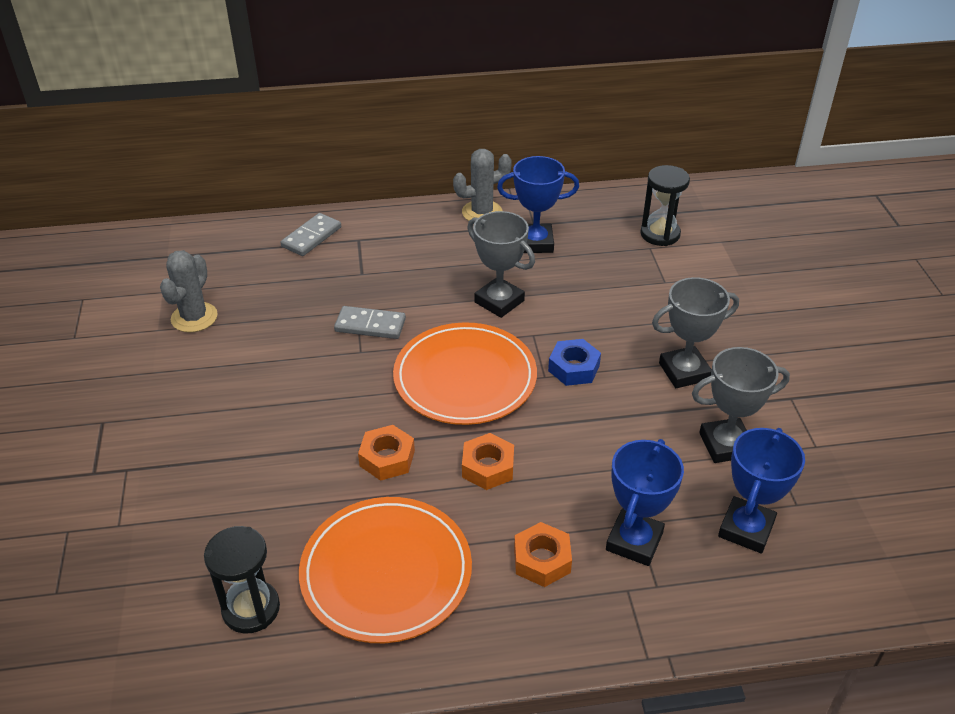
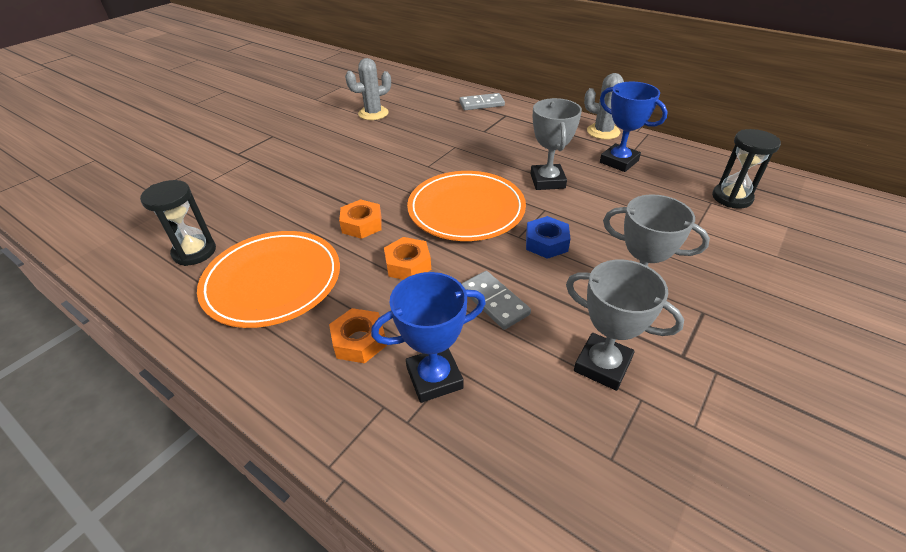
camera: 45 degrees right, 0 degrees up
grey domino [334,306,406,339] -> grey domino moved to [461,271,531,330]
blue trophy [718,428,805,553] -> none

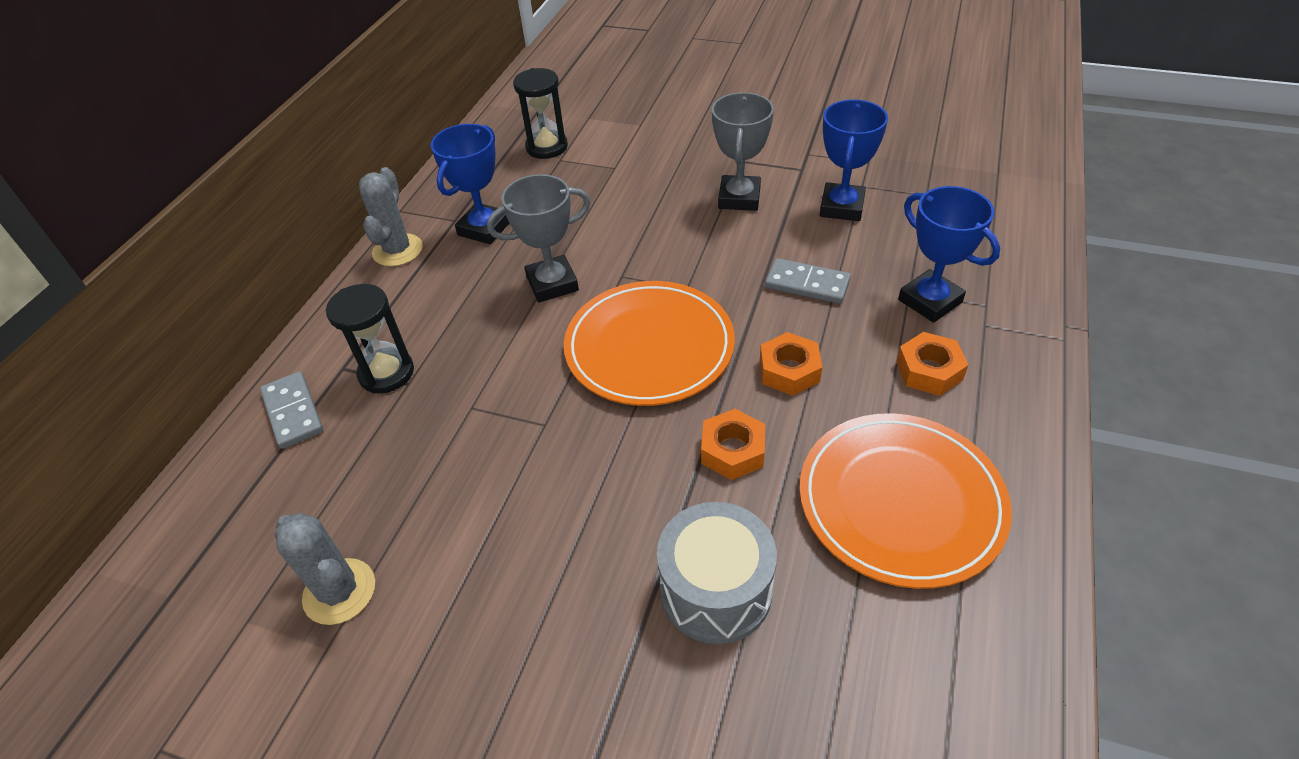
camera: 105 degrees left, 5 degrees up
black hourglass [140,180,216,266] -> black hourglass moved to [326,284,414,393]
grey domino [461,271,531,330] -> grey domino turned 75 degrees clockwise [765,258,851,304]
blue nut [526,216,570,259] -> none
grey trophy [566,259,684,391] -> blue trophy [820,99,888,221]
none -> grey drum [657,502,777,644]

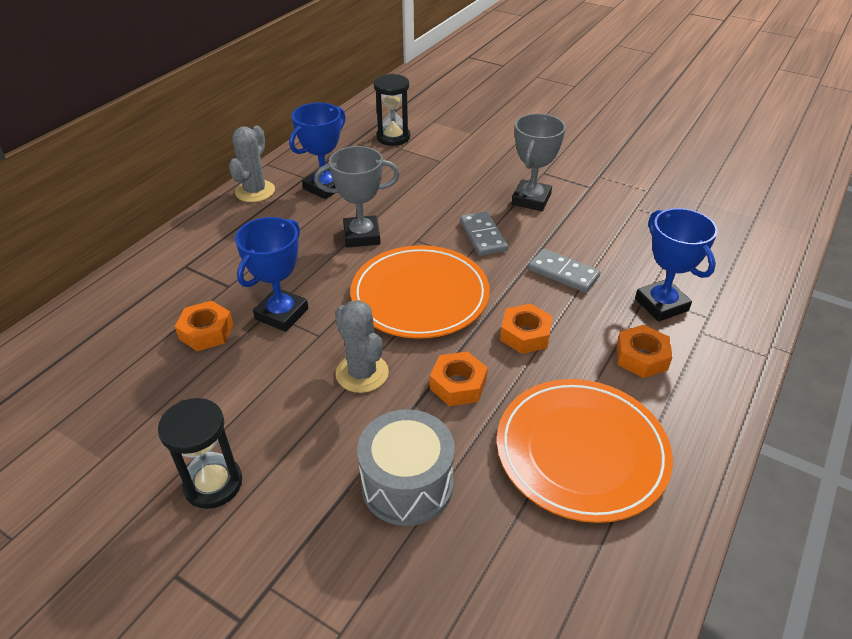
camera: 10 degrees right, 5 degrees down
grey domino [260,372,323,449] -> grey domino moved to [460,211,508,256]
grey cactus [275,513,375,625] -> grey cactus moved to [335,300,389,393]
black hourglass [326,284,414,393] -> black hourglass moved to [158,398,242,509]
blue trophy [820,99,888,221] -> blue trophy moved to [235,217,308,332]
none -> orange nut [175,301,233,351]

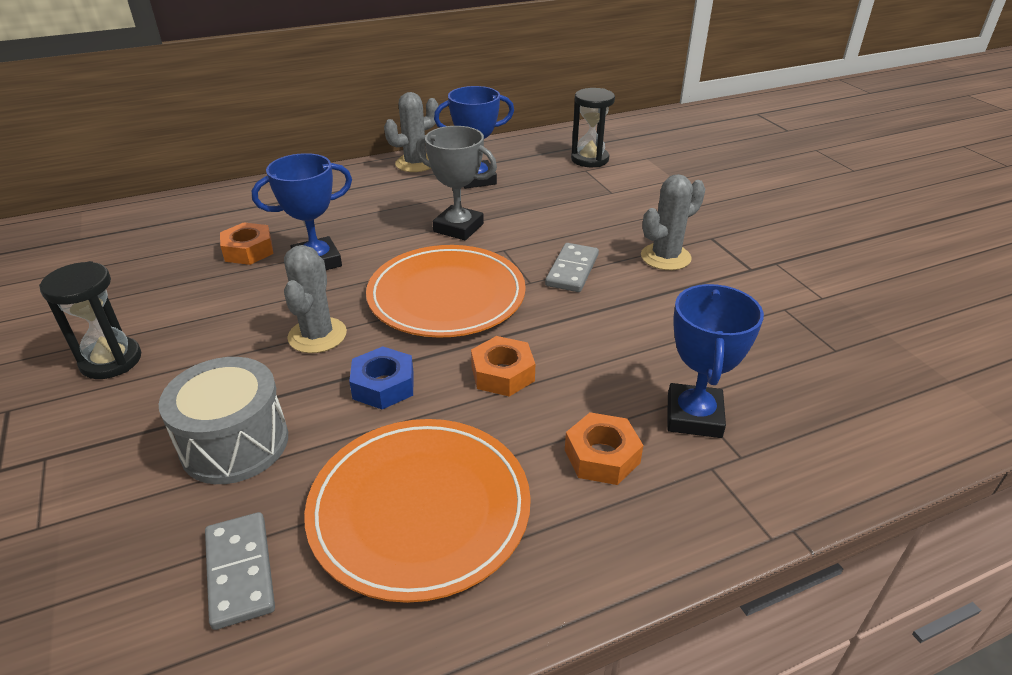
camera: 35 degrees right, 5 degrees down
orange nut [430,351,488,406] -> blue nut [349,346,414,410]
grey trophy [512,113,566,211] -> grey cactus [641,174,705,270]
grey domino [528,249,600,293] -> grey domino moved to [205,512,275,630]

